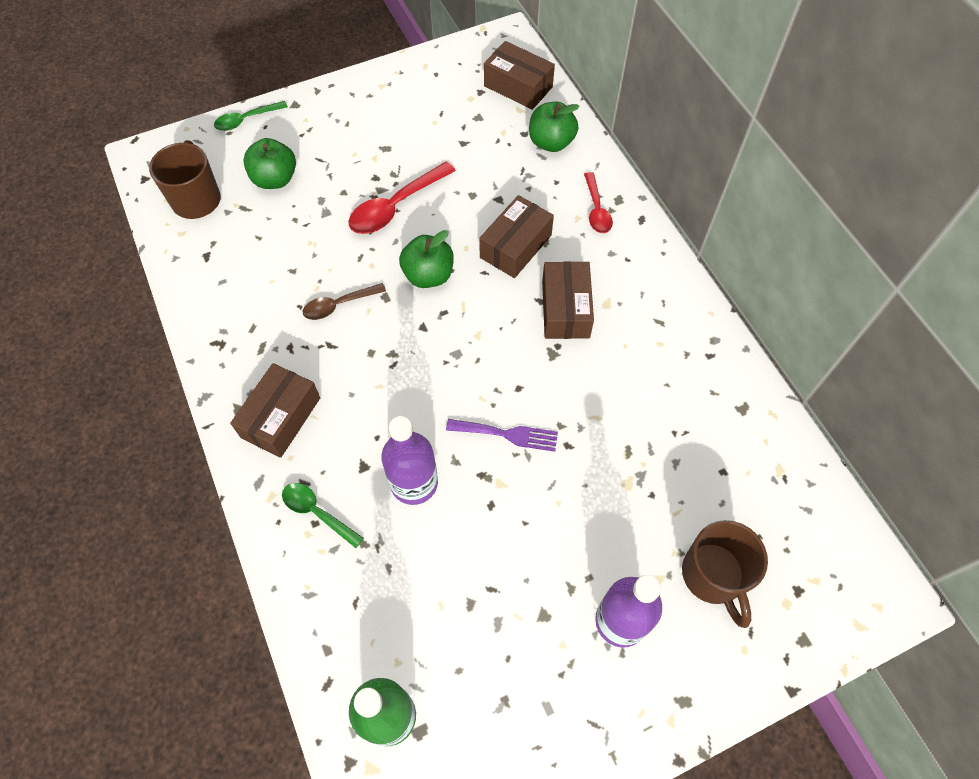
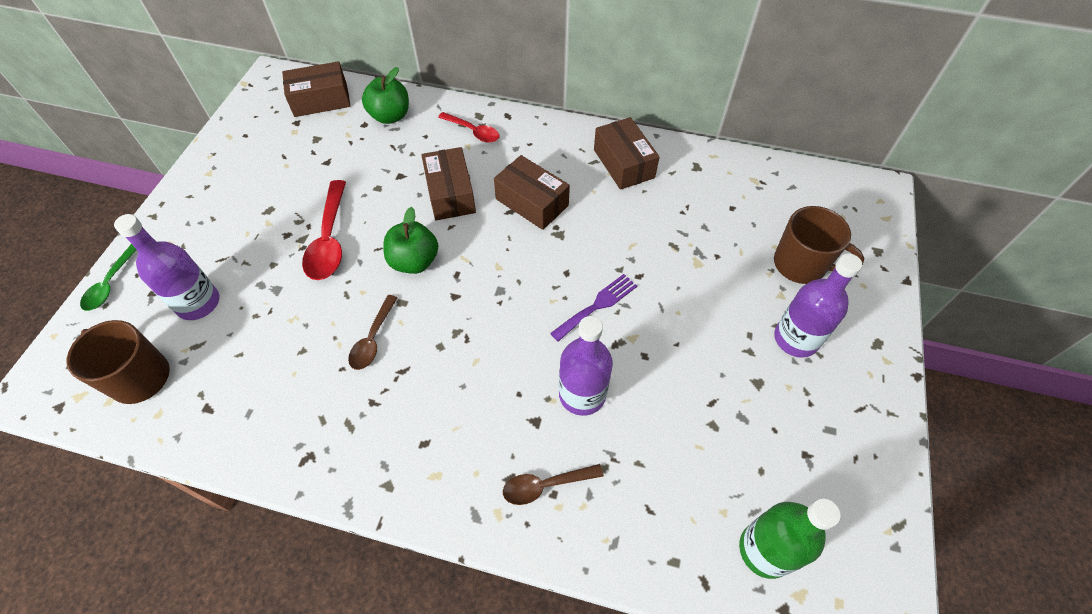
camera: 50 degrees left, 5 degrees down
brown box [230,363,320,458] -> brown box moved to [594,117,660,190]
green apple [243,138,296,189] -> purple bottle [114,214,219,320]
green spoon [282,483,364,548] -> brown spoon [503,464,604,505]

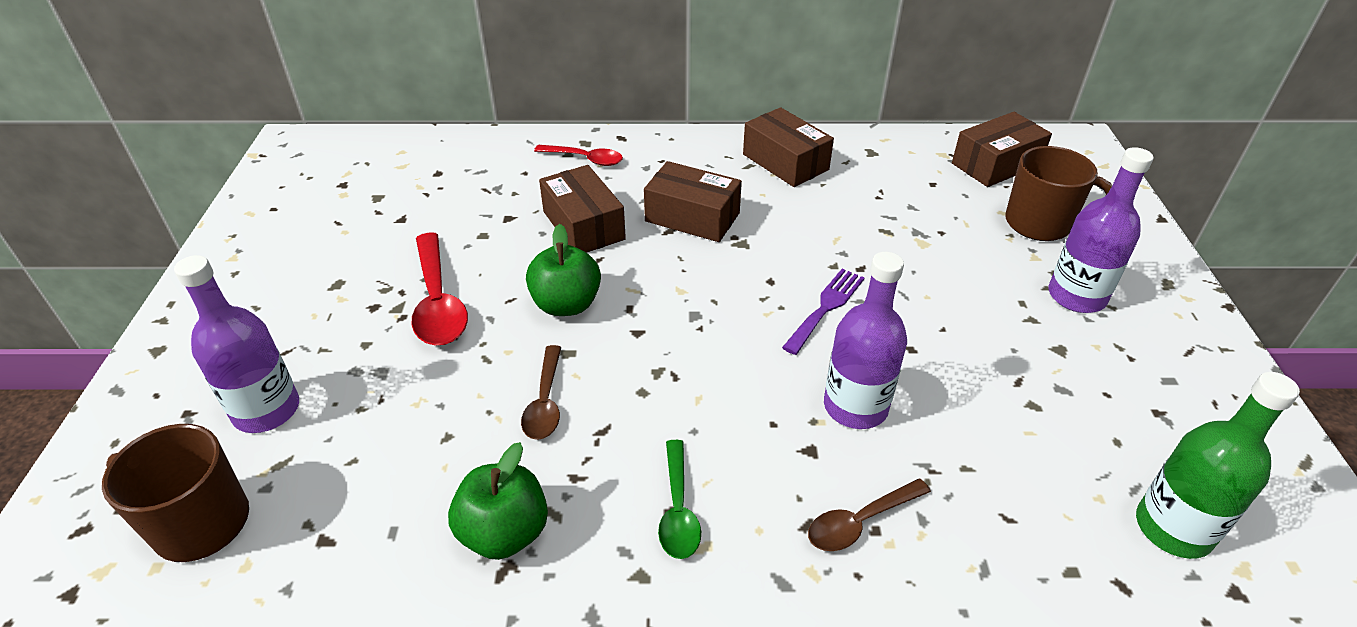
camera: 15 degrees left, 15 degrees down
green spoon [80,244,137,311] -> green spoon moved to [658,440,701,559]
brown box [282,61,351,117] -> brown box moved to [952,112,1052,187]
green apple [362,67,409,124] -> green apple moved to [448,442,548,560]

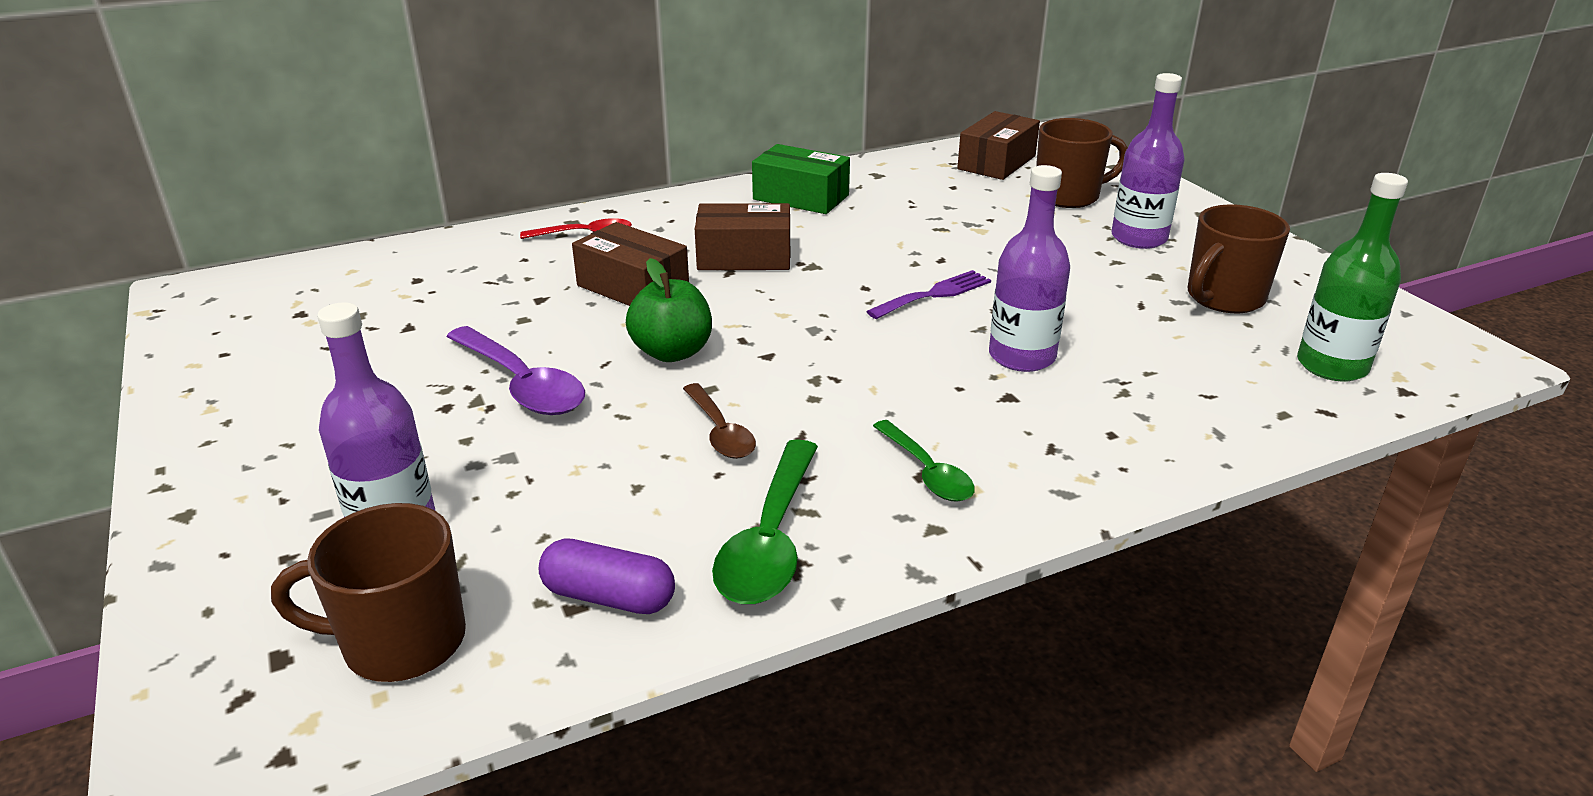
camera: 25 degrees left, 10 degrees down
red spoon [411,233,468,345] -> purple spoon [446,326,585,415]
green apple [448,442,548,560] -> green spoon [712,439,818,604]
brown box [743,107,834,187] -> green box [752,144,850,214]
purple fork [782,269,864,355] -> purple fork turned 45 degrees clockwise [866,270,991,319]
brown spoon [808,479,931,551] -> none
none -> purple capsule [539,538,675,614]
none -> brown mug [1188,204,1290,313]

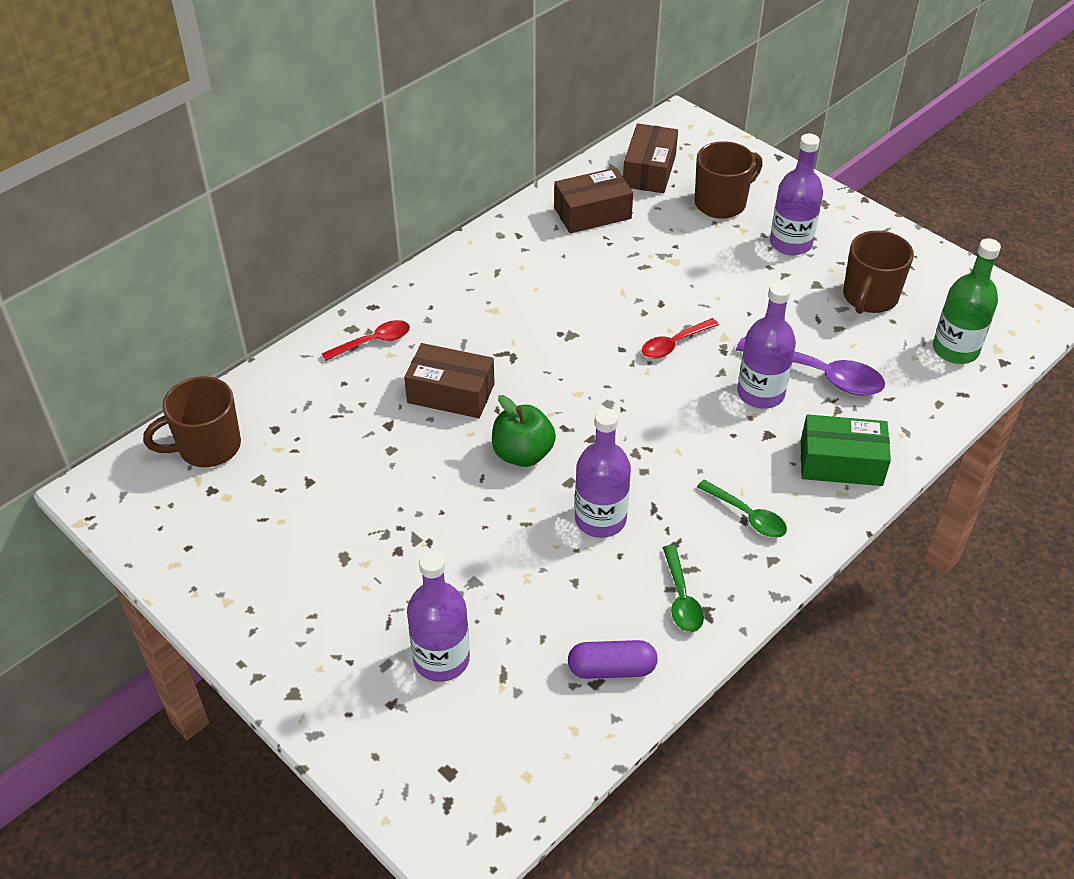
camera: 20 degrees left, 15 degrees up
brown mug [271,503,466,682] -> brown mug moved to [143,376,241,467]
purple spoon [446,326,585,415] -> purple spoon moved to [736,338,885,396]
brown spoon [683,383,756,459] -> purple bottle [575,408,631,538]
brown box [695,203,790,270] -> brown box moved to [554,168,633,233]
green spoon [712,439,818,604] -> green spoon [663,545,704,632], size x0.62
green box [752,144,850,214] -> green box moved to [801,415,891,486]
purple fork [866,270,991,319] -> red spoon [642,318,719,358]

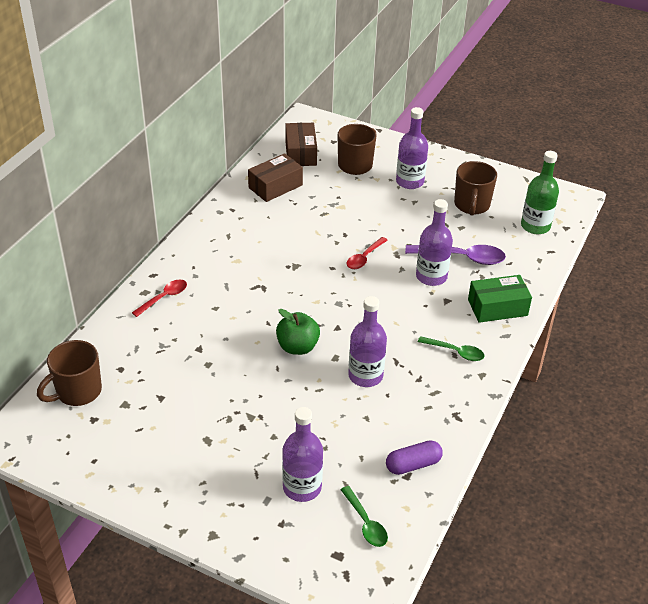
camera: 20 degrees left, 5 degrees down
brown box [404,343,495,418] -> none
green spoon [663,545,704,632] -> green spoon moved to [341,486,388,547]

